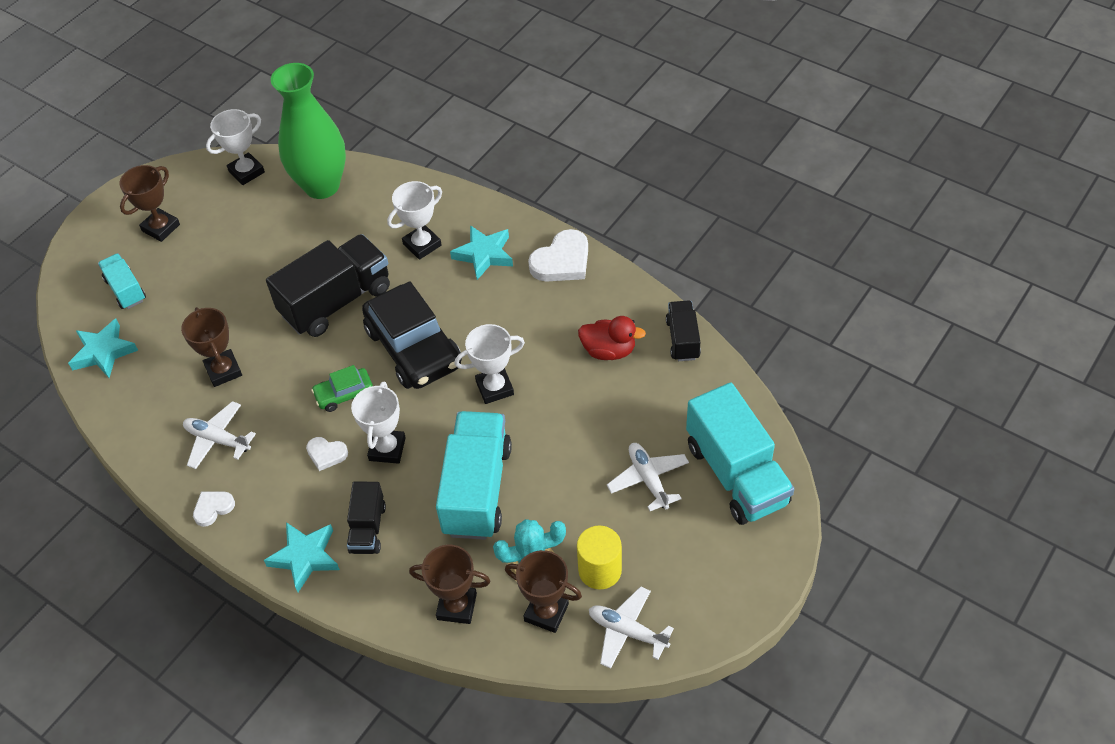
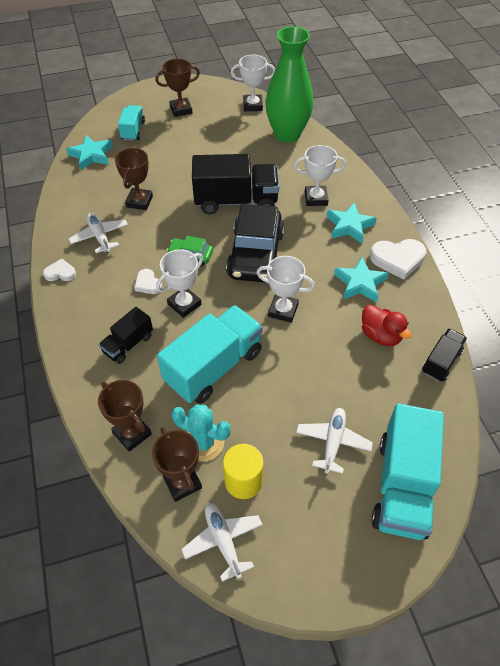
camera: 35 degrees right, 0 degrees up
turquoise star [264,522,340,592] -> turquoise star moved to [334,257,389,302]

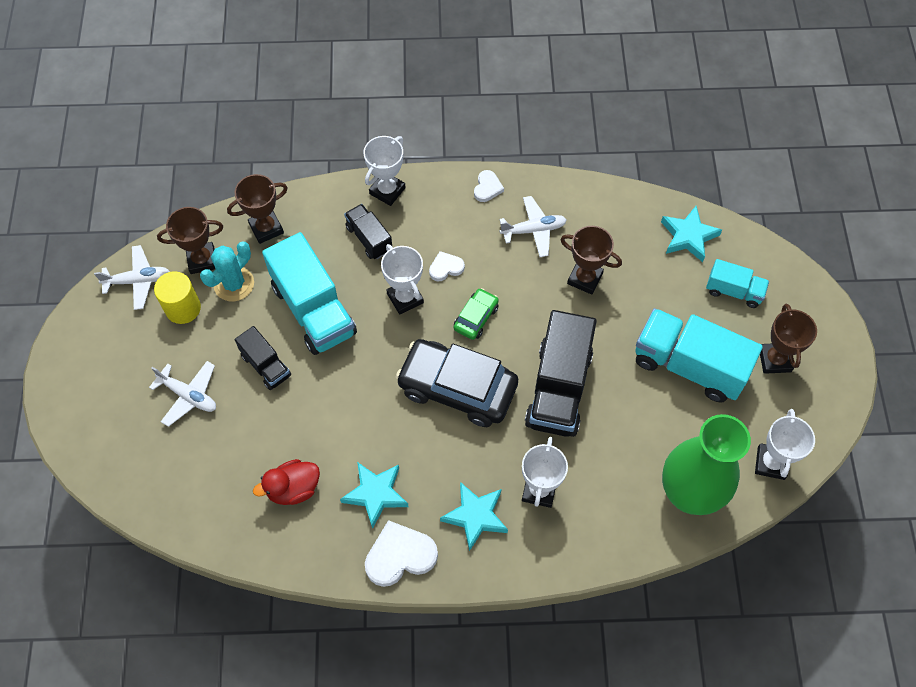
camera: 105 degrees right, 10 degrees up
white trophy [256,256,315,323] -> white trophy moved to [363,136,406,206]
white heart [370,239,427,279] -> white heart turned 60 degrees clockwise [365,520,438,587]
turquoise truck [371,403,444,540] -> turquoise truck moved to [635,308,763,403]
black truck [422,328,467,382] -> black truck moved to [235,326,291,390]

